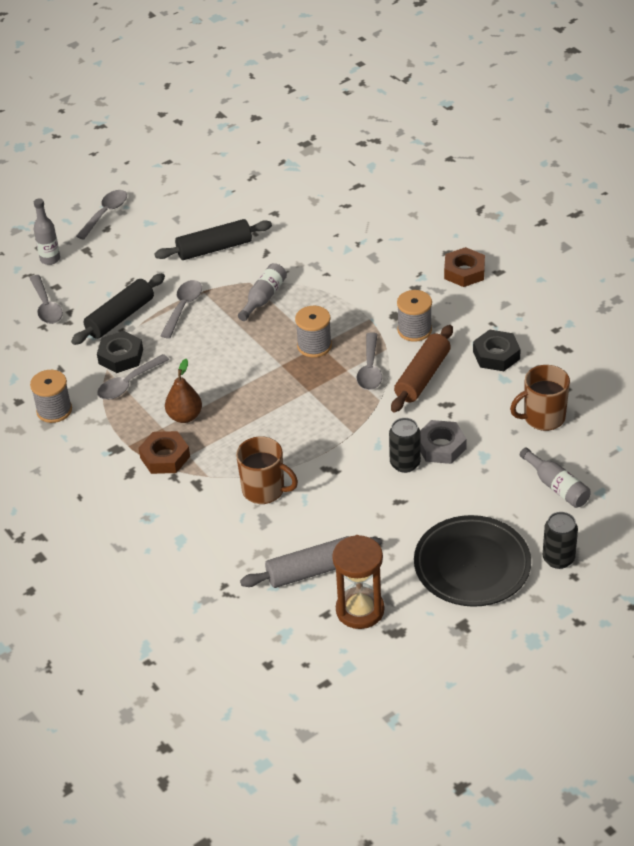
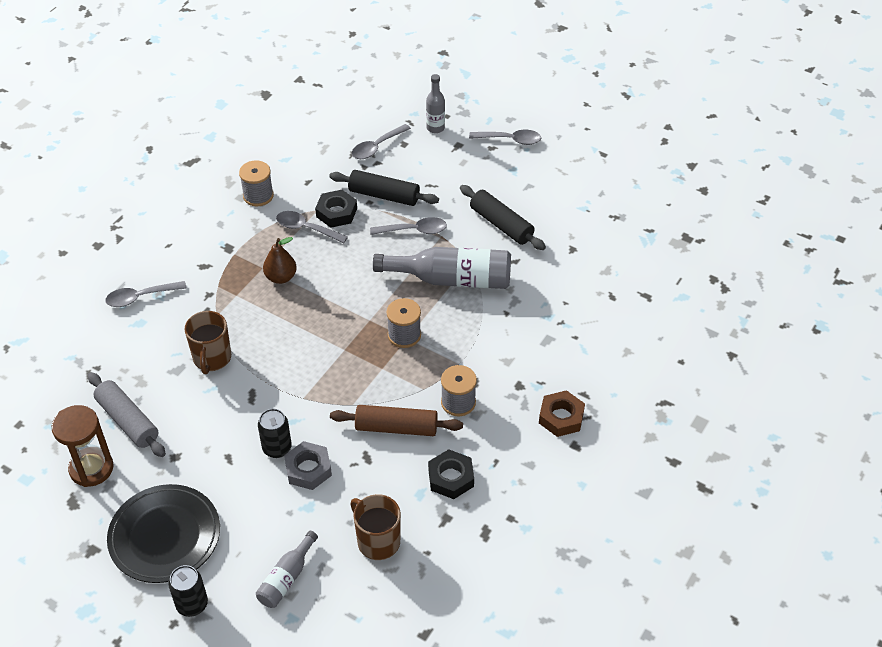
camera: 65 degrees right, 5 degrees up
brown nut [139,431,190,474] -> none
grey bottle [238,263,287,321] -> grey bottle [373,247,511,289], size x1.86
grey spoon [356,332,382,390] -> grey spoon moved to [105,281,187,307]

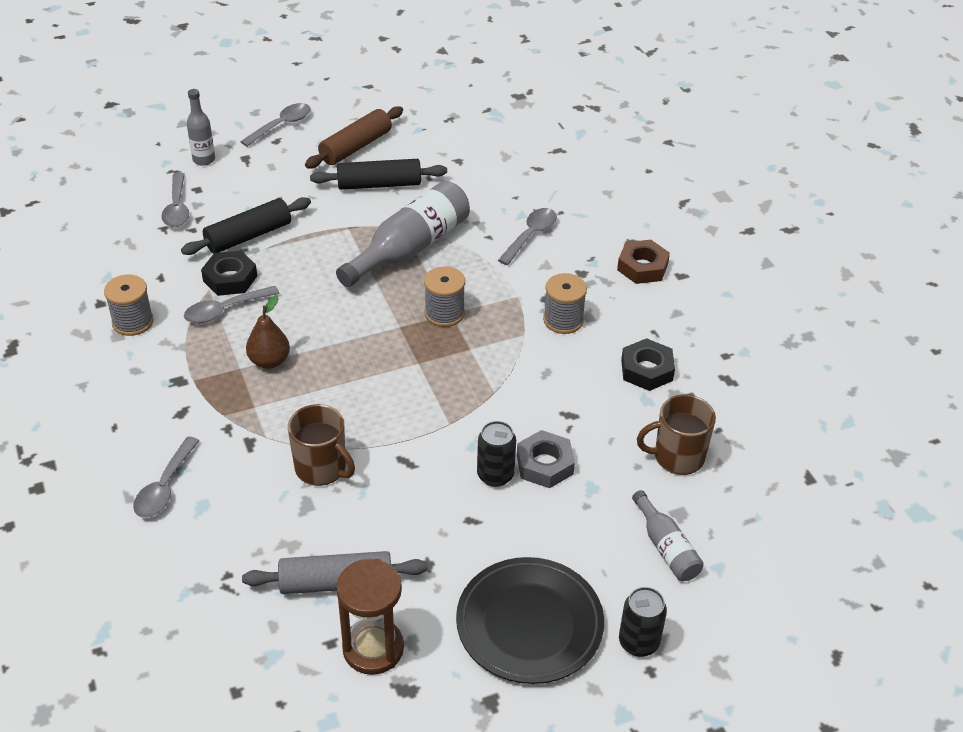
camera: 55 degrees left, 5 degrees down
brown rolling pin [330,405,463,436] -> brown rolling pin moved to [305,106,403,168]
grey spoon [370,217,447,235] -> grey spoon moved to [498,208,557,265]

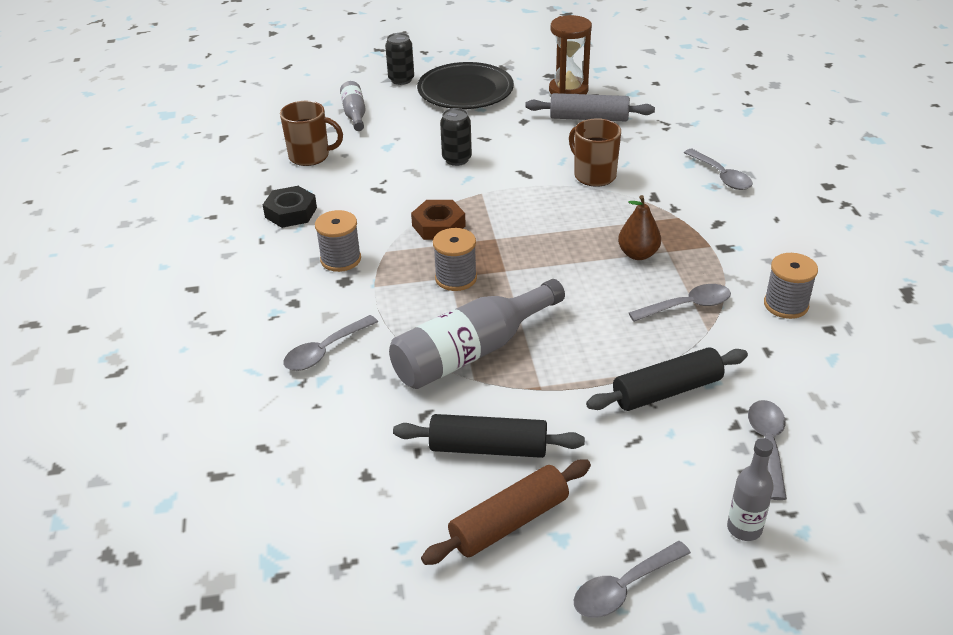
camera: 165 degrees left, 5 degrees down
grey spoon [133,437,199,518] -> grey spoon turned 120 degrees clockwise [684,149,753,190]
black nut [201,251,257,296] -> none
grey nut [517,430,575,488] -> none
brown nut [617,240,670,284] -> brown nut moved to [411,200,466,240]

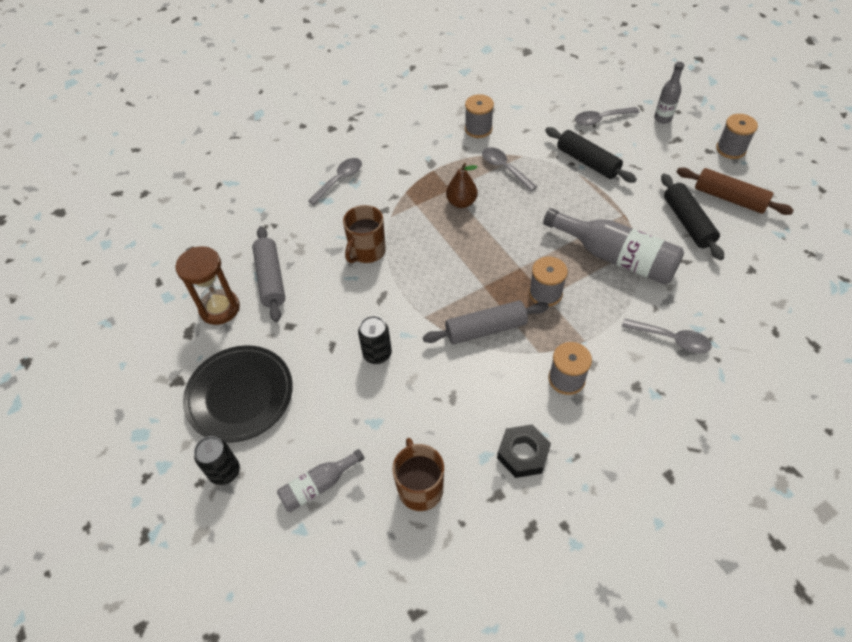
camera: 110 degrees left, 15 degrees up
brown nut [411,200,466,240] -> grey rolling pin [423,301,549,344]
grey spoon [574,541,691,618] -> grey spool [716,114,758,159]

